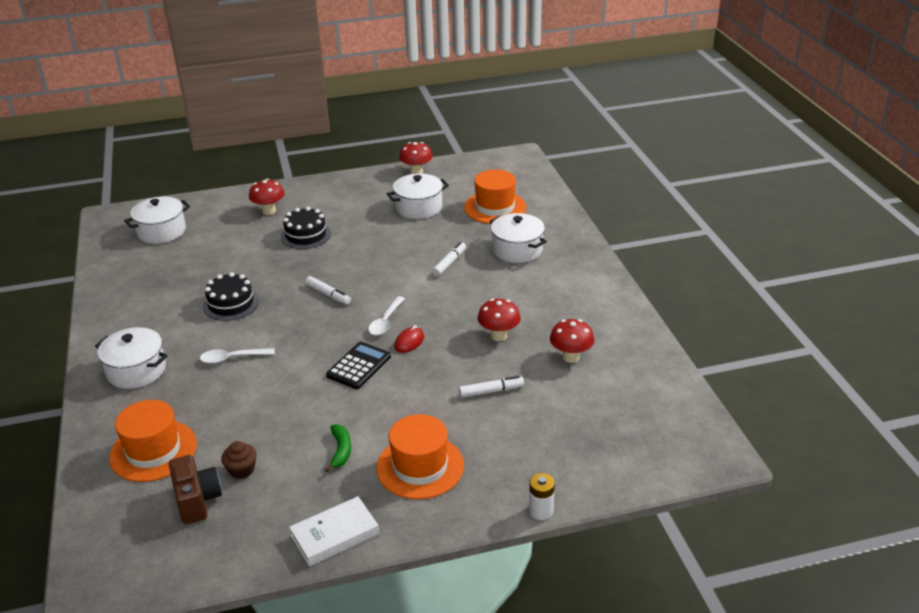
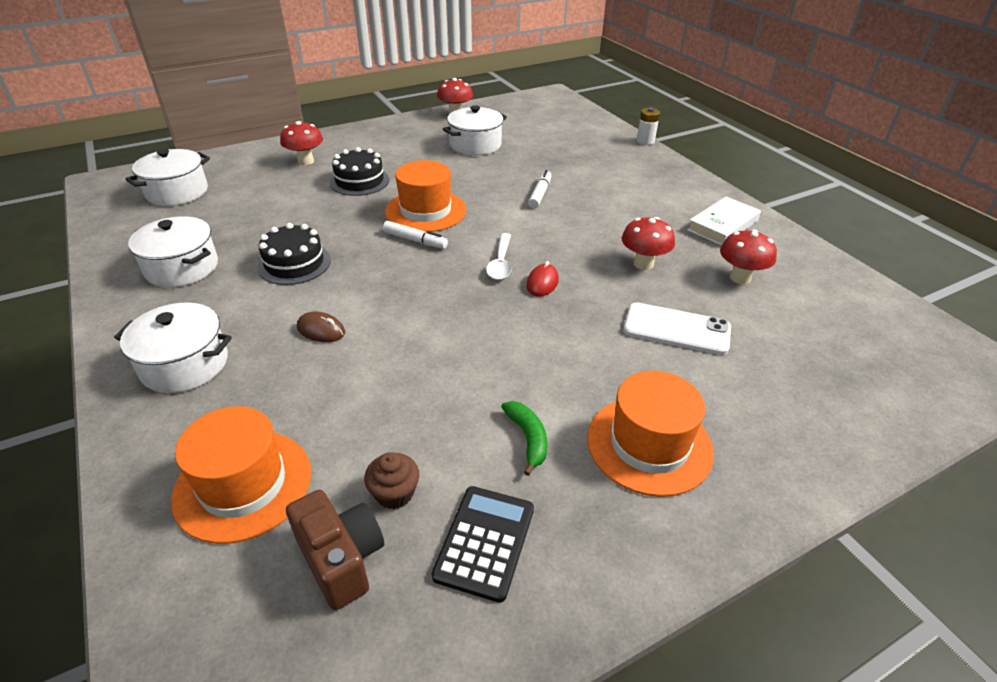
camera: 15 degrees left, 5 degrees up
white spoon [200,348,275,364] -> brown mouse [297,312,345,342]
white book [289,496,379,566] -> white book moved to [687,197,761,246]
black calculator [326,342,391,389] -> black calculator moved to [432,486,534,603]
white marker [459,376,524,398] -> white phone [624,302,731,355]
orange hat [464,170,526,224] -> orange hat moved to [385,160,466,232]
white pot [490,213,547,263] -> white pot moved to [128,216,218,287]
white battery [529,473,555,520] -> white battery moved to [637,108,660,145]

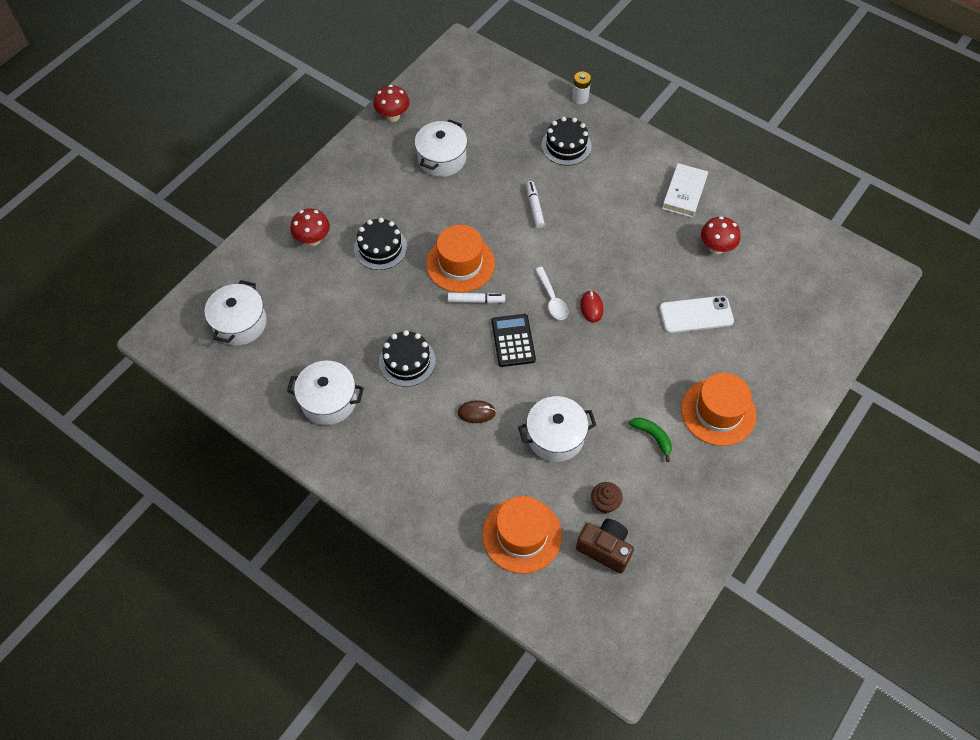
camera: 25 degrees left, 20 degrees up
white pot [114,303,232,393] -> white pot moved to [518,396,596,462]
black calculator [432,486,534,603] -> black calculator moved to [491,314,536,367]
red mushroom [622,217,675,270] -> none
none -> black cake [542,117,592,166]

